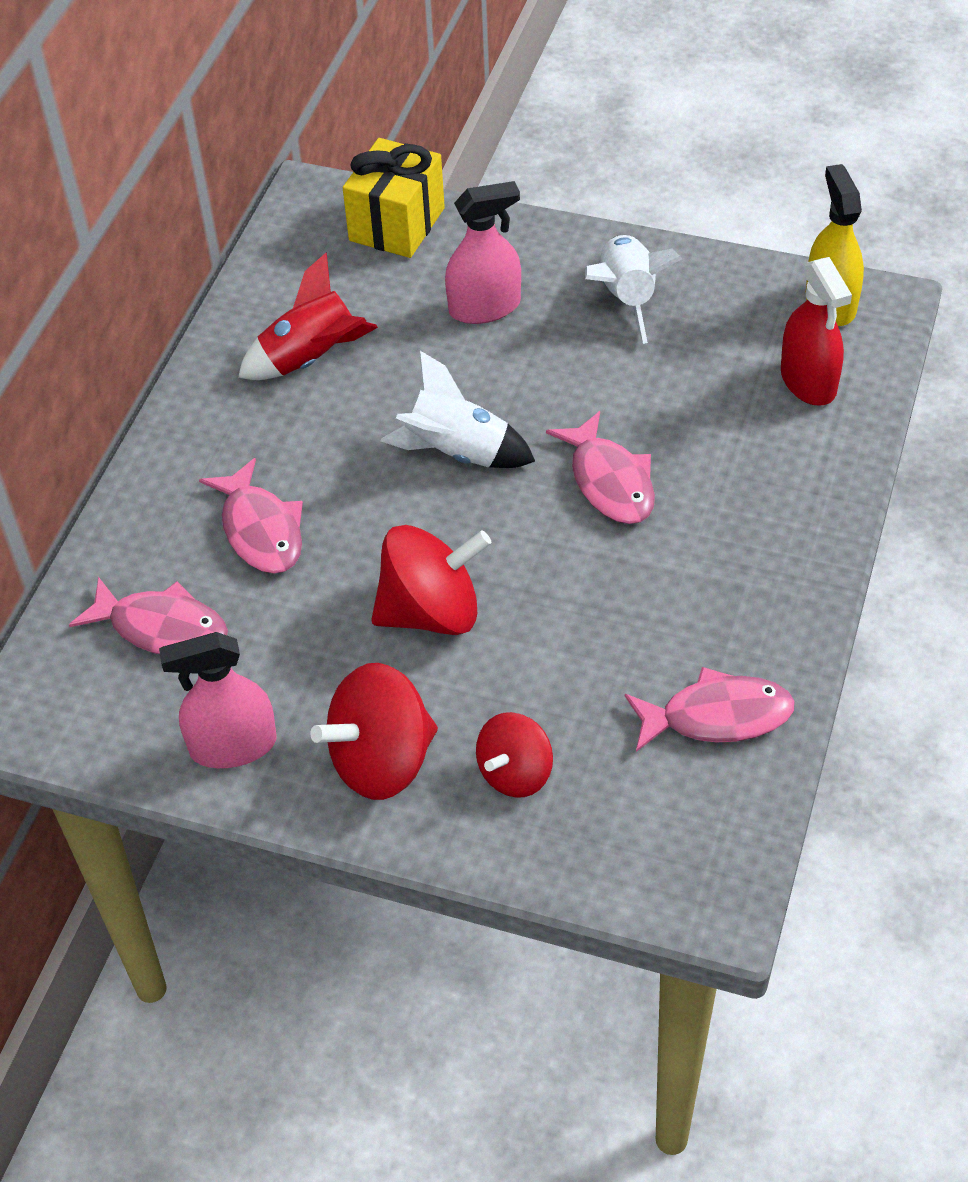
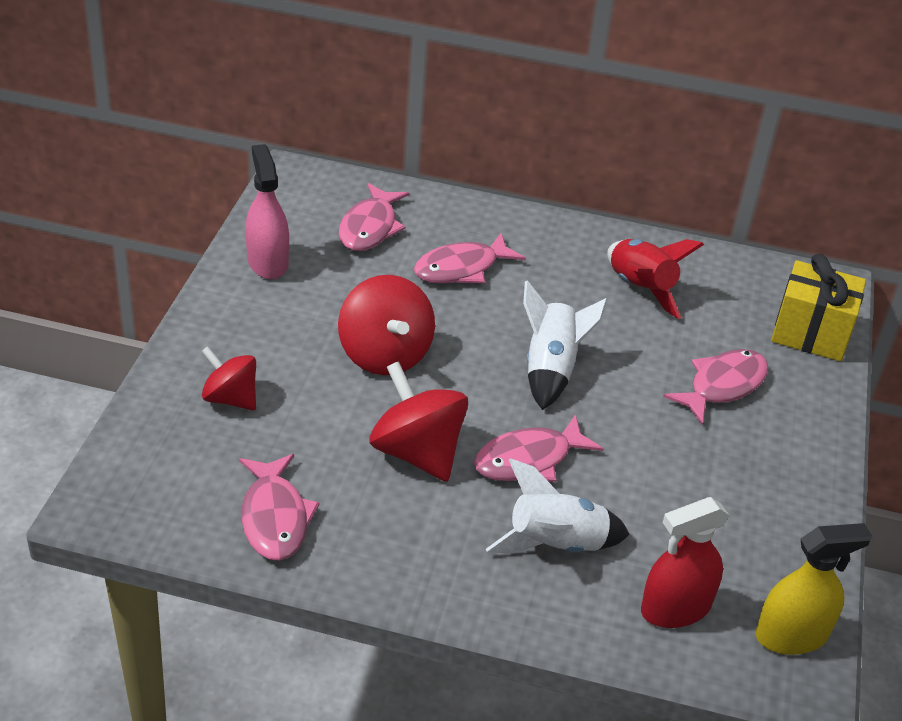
camera: 80 degrees right, 10 degrees down
red spinning top [310,663,438,800] -> red spinning top moved to [370,361,468,482]
pink spray bottle [445,181,521,324] -> pink fish [663,349,768,425]
white rocket [585,235,682,344] -> white rocket moved to [486,459,630,554]

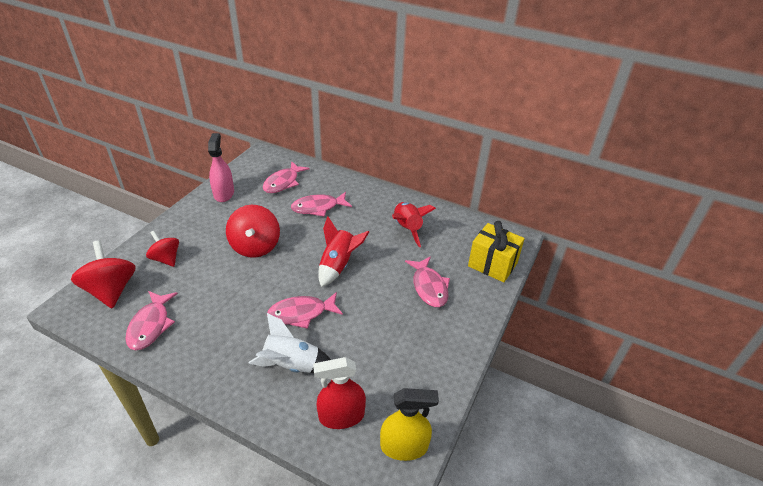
camera: 15 degrees right, 0 degrees up
red spinning top [370,361,468,482] -> red spinning top moved to [71,240,136,309]
white rocket [523,280,607,410] -> red rocket [318,216,369,287]
pink fish [663,349,768,425] -> pink fish turned 105 degrees clockwise [405,256,450,307]

